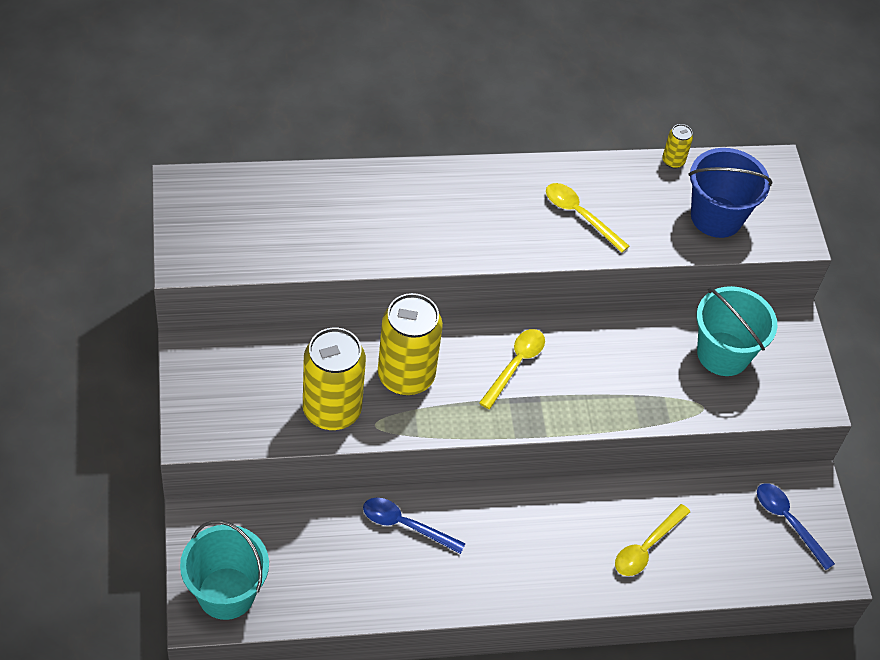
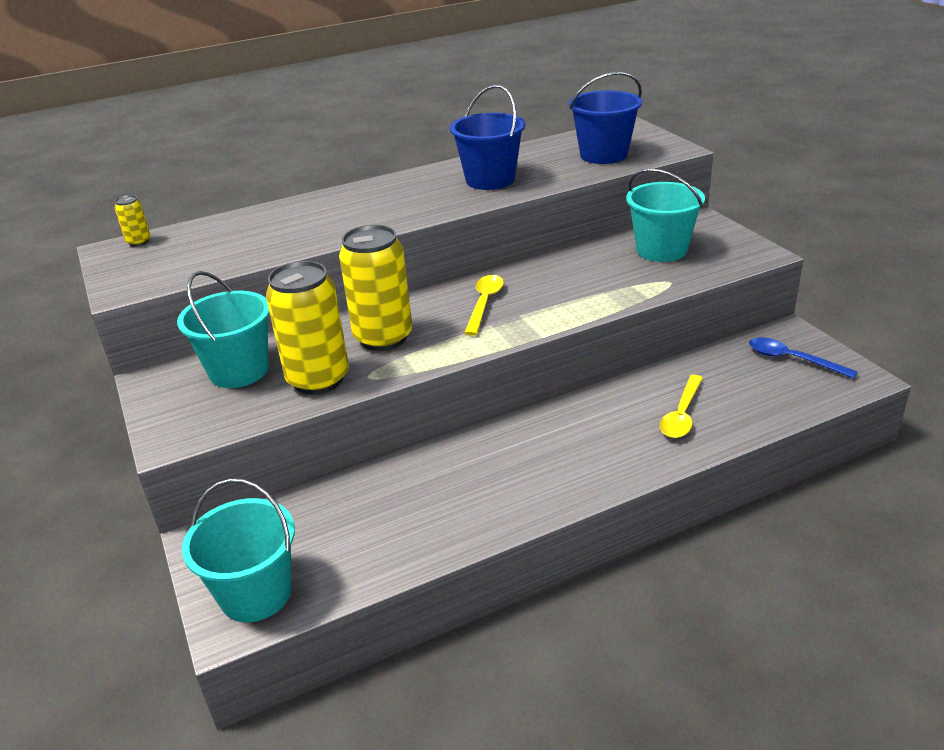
camera: 10 degrees left, 20 degrees down
blue spoon [363,498,466,554] -> none
yellow spoon [546,183,629,253] -> blue bucket [450,85,525,190]
yellow can [662,124,693,168] -> yellow can moved to [115,195,150,246]
none -> turquoise bucket [177,271,269,388]

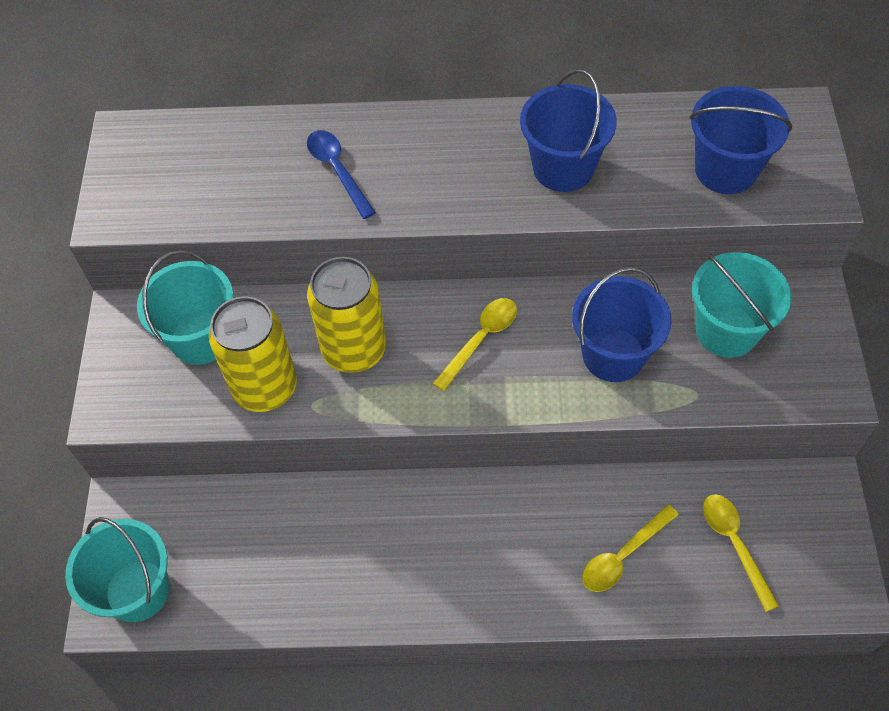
camera: 25 degrees right, 25 degrees up
yellow can [115,195,150,246] -> none
blue spoon [749,337,858,379] -> blue spoon moved to [307,130,376,219]
none -> blue bucket [572,267,671,382]
none -> yellow spoon [703,494,779,612]

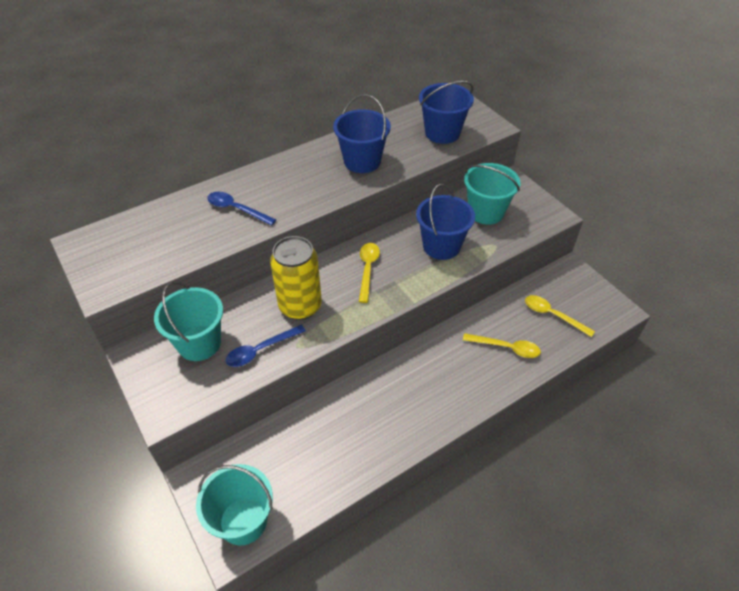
camera: 35 degrees left, 10 degrees down
yellow can [209,296,297,412] -> blue spoon [226,325,306,367]
yellow spoon [582,504,679,592] -> yellow spoon turned 90 degrees counterclockwise [463,333,541,358]

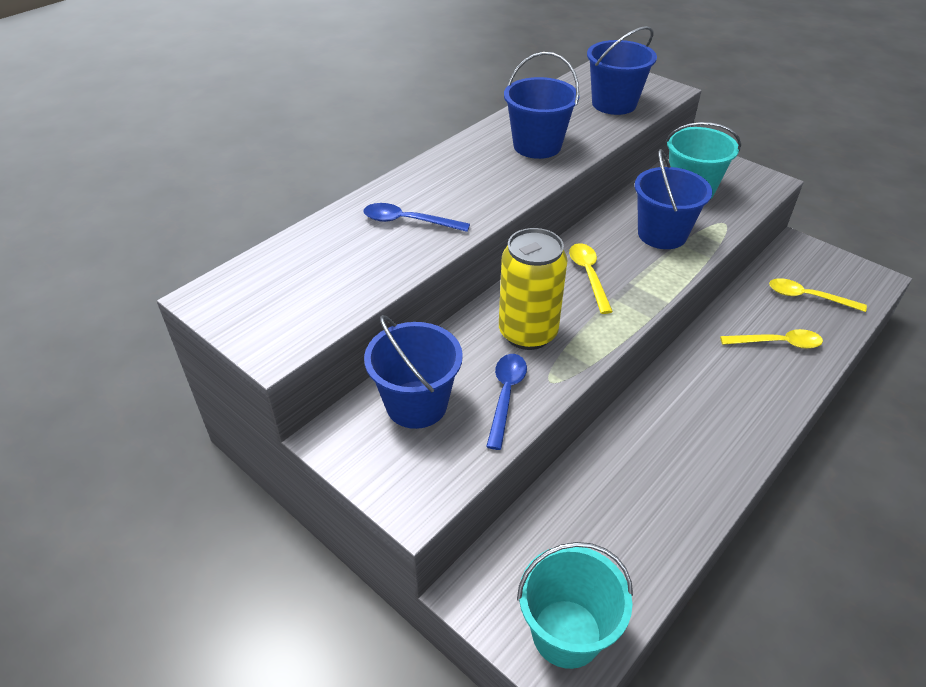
camera: 15 degrees left, 5 degrees down
turquoise bucket [154,282,223,361] -> blue bucket [364,315,463,429]
blue spoon [226,325,306,367] -> blue spoon turned 150 degrees clockwise [486,354,527,450]

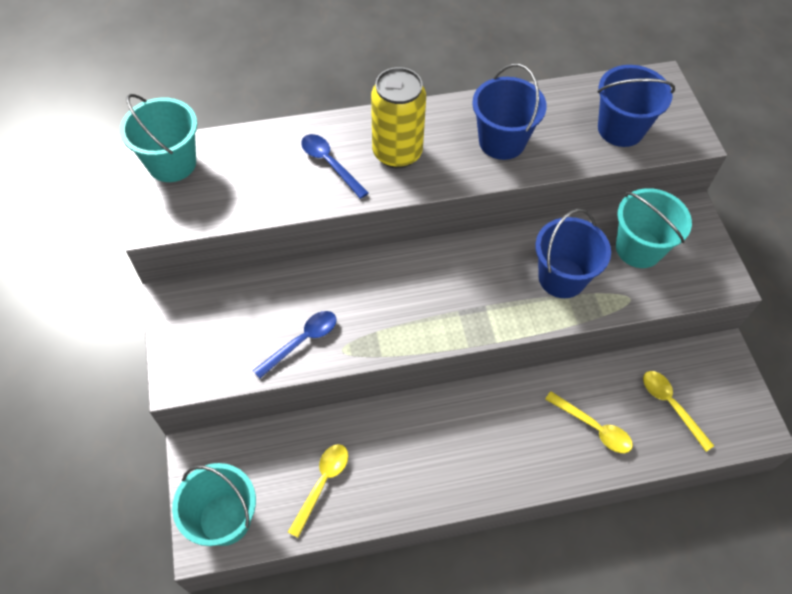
camera: 35 degrees right, 15 degrees up
blue bucket [364,315,463,429] -> none
yellow can [499,228,567,350] -> yellow can moved to [371,67,426,168]
yellow spoon [569,243,613,314] -> yellow spoon moved to [288,444,348,538]
none -> turquoise bucket [120,94,197,182]

